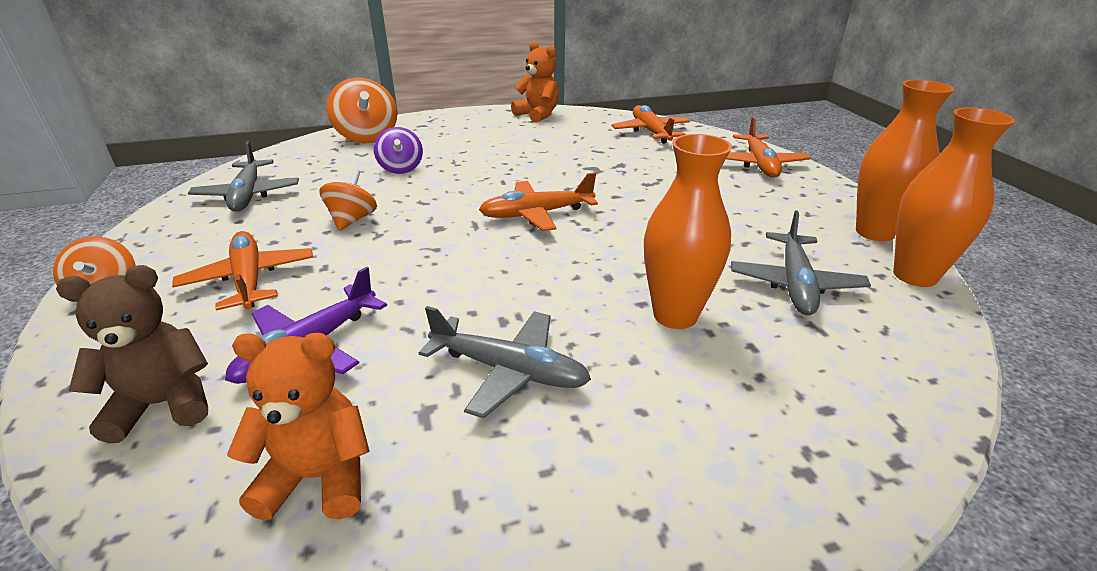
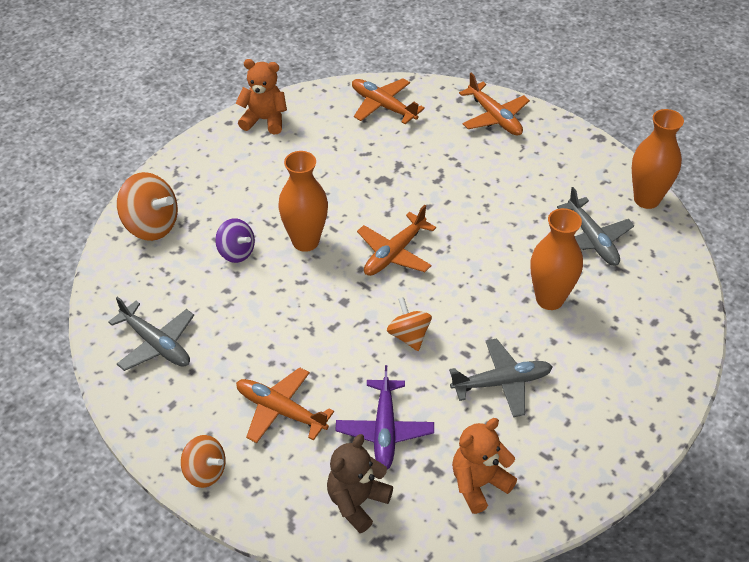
camera: 35 degrees left, 15 degrees up
orange spinning top [319,169,377,231] -> orange spinning top moved to [387,297,432,351]
orange vase [856,80,954,241] -> orange vase moved to [278,151,328,252]

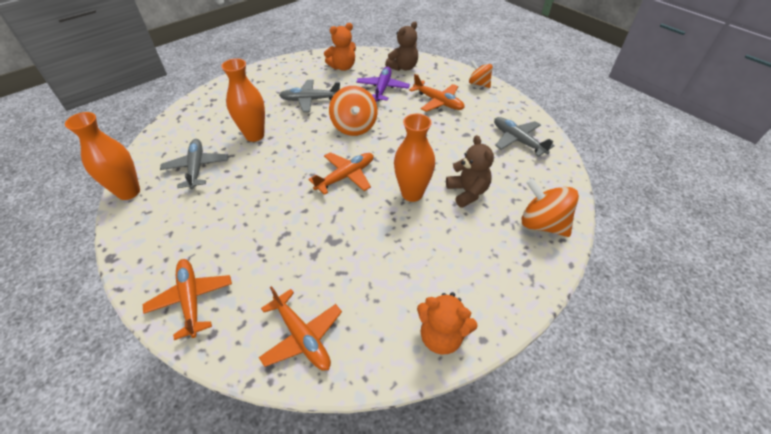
camera: 170 degrees left, 0 degrees up
purple spinning top [215,218,255,263] -> brown teddy bear [446,135,494,208]
orange spinning top [387,297,432,351] -> orange spinning top [329,86,378,136], size x1.58

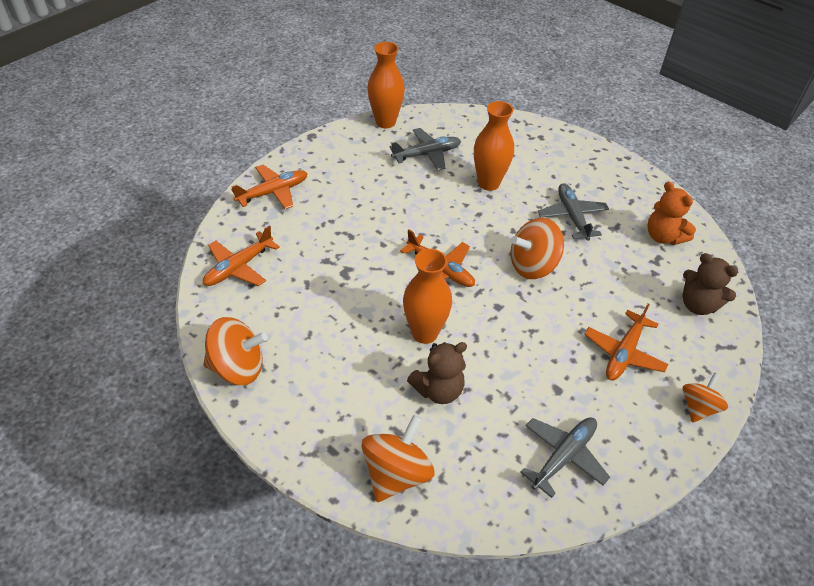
camera: 80 degrees right, 0 degrees up
purple plane [356,67,410,102] -> none
orange teddy bear [417,292,478,355] -> orange spinning top [204,317,268,385]

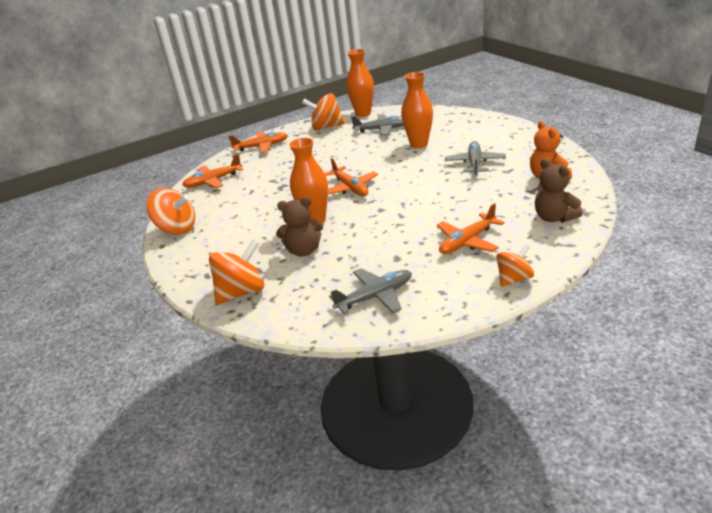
camera: 25 degrees right, 15 degrees down
orange spinning top [511,218,564,279] -> orange spinning top moved to [302,93,345,130]

